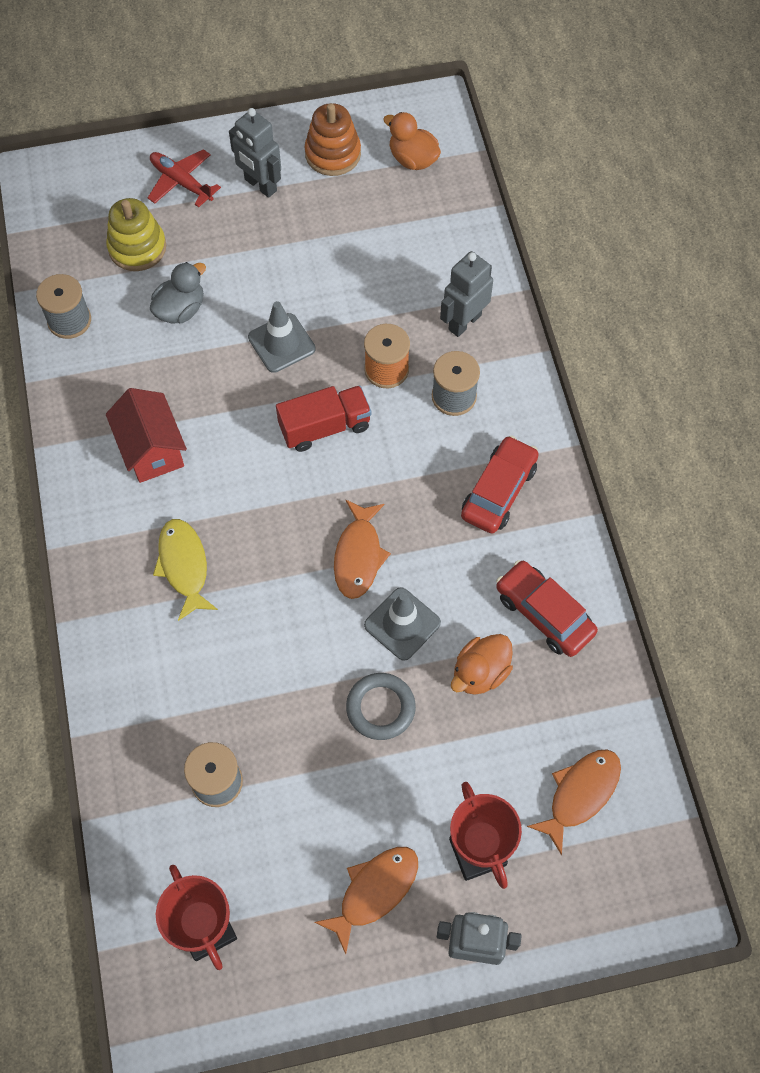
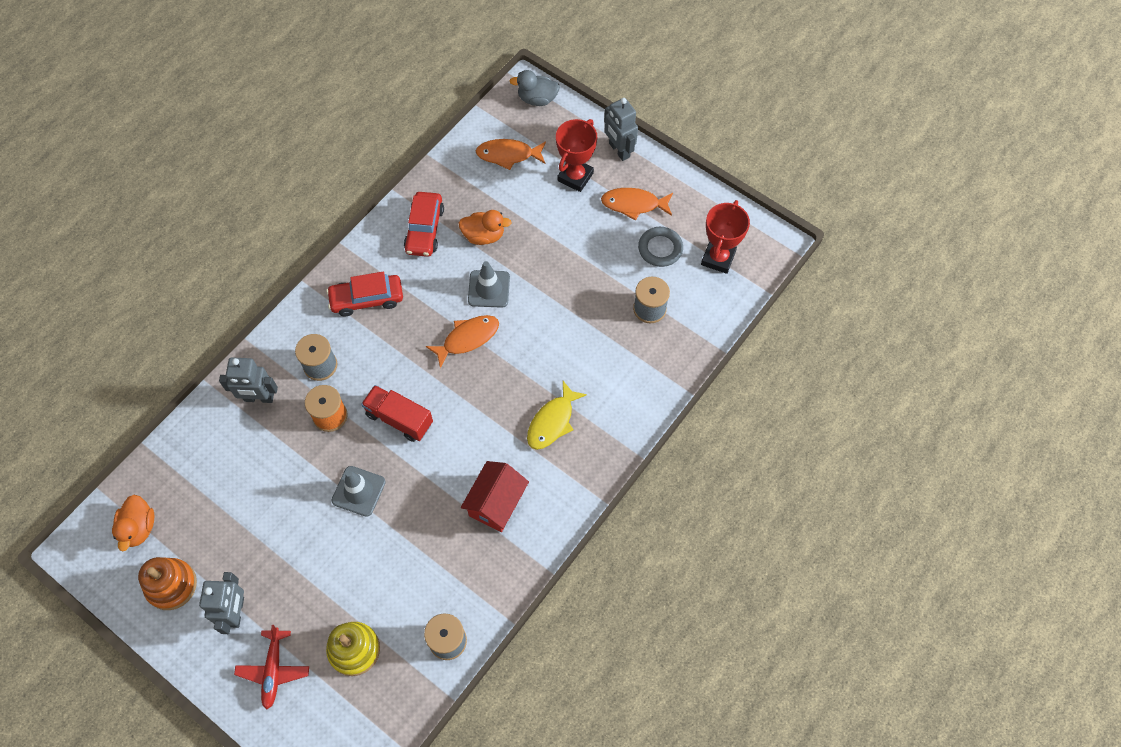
camera: 130 degrees left, 0 degrees up
grey duck [150,262,206,323] -> grey duck moved to [510,70,560,106]
grey ring [346,673,416,740] -> grey ring moved to [638,227,683,267]

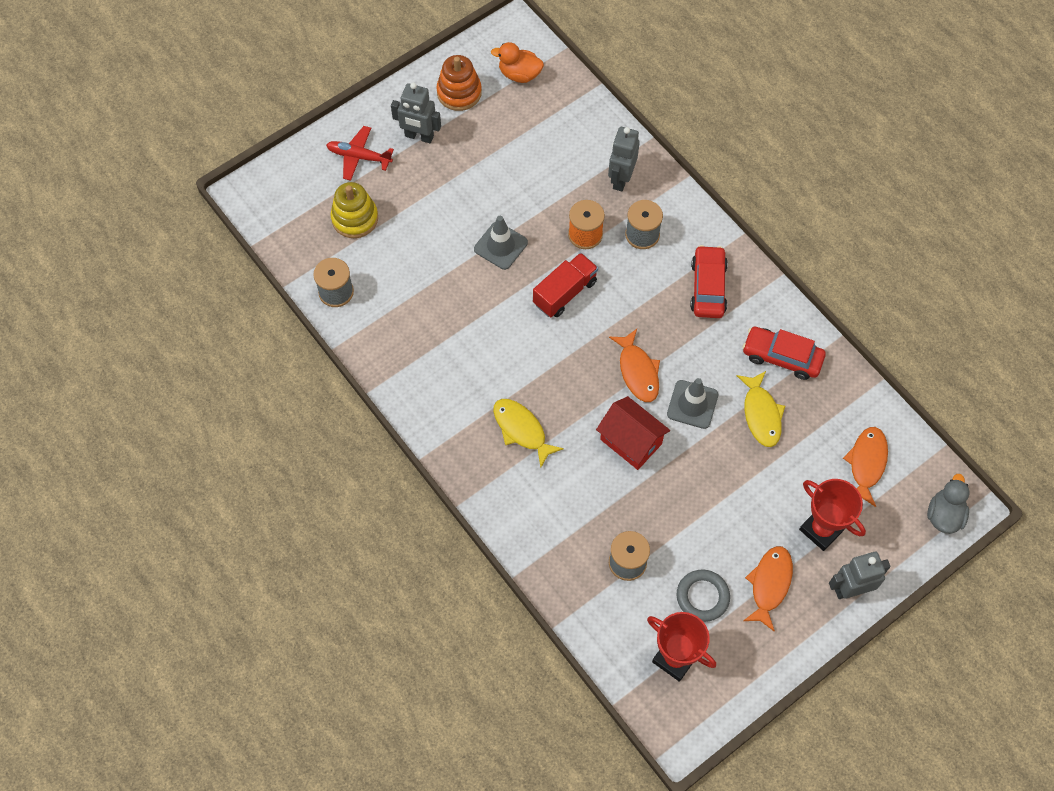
camera: 105 degrees right, 0 degrees up
orange duck [458,210,512,245] -> yellow fish [737,371,785,447]
red house [461,461,529,532] -> red house moved to [596,396,670,470]

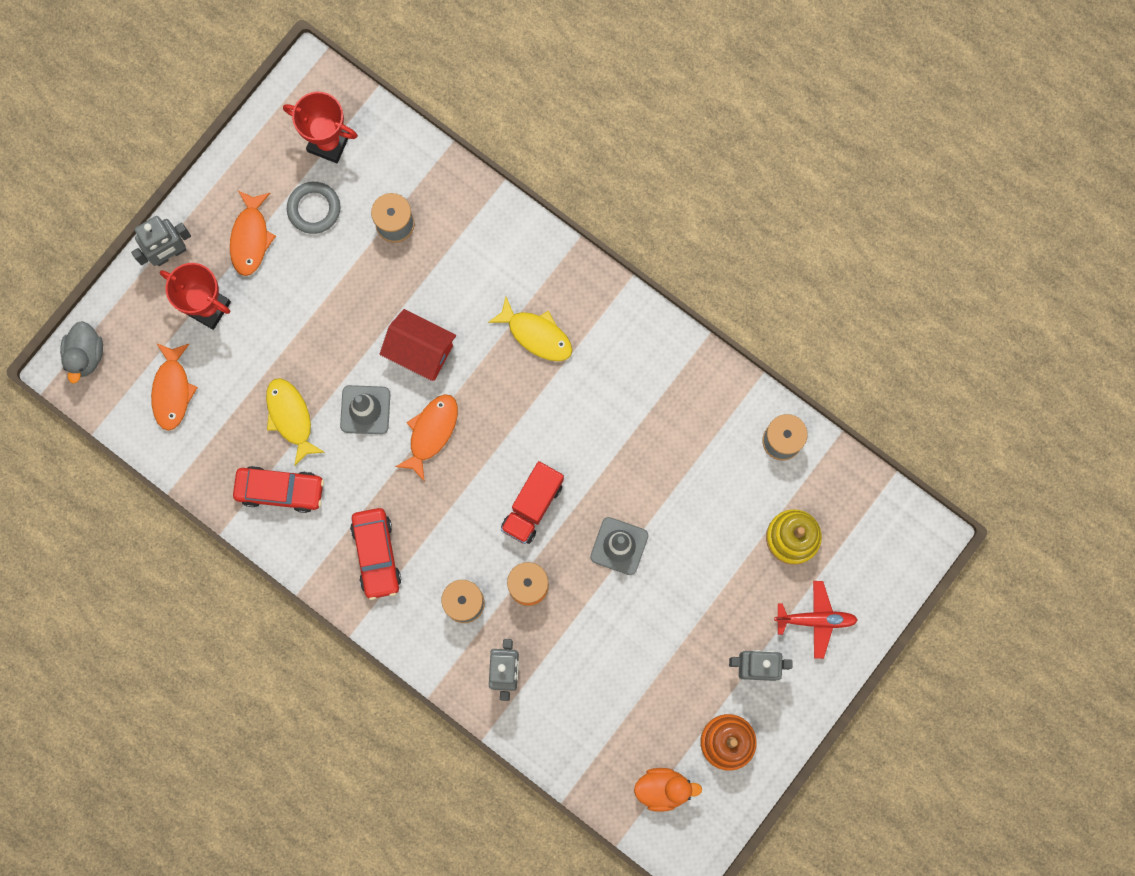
camera: 165 degrees right, 15 degrees up
orange fish [609,329,660,402] -> orange fish turned 60 degrees clockwise [395,394,458,482]

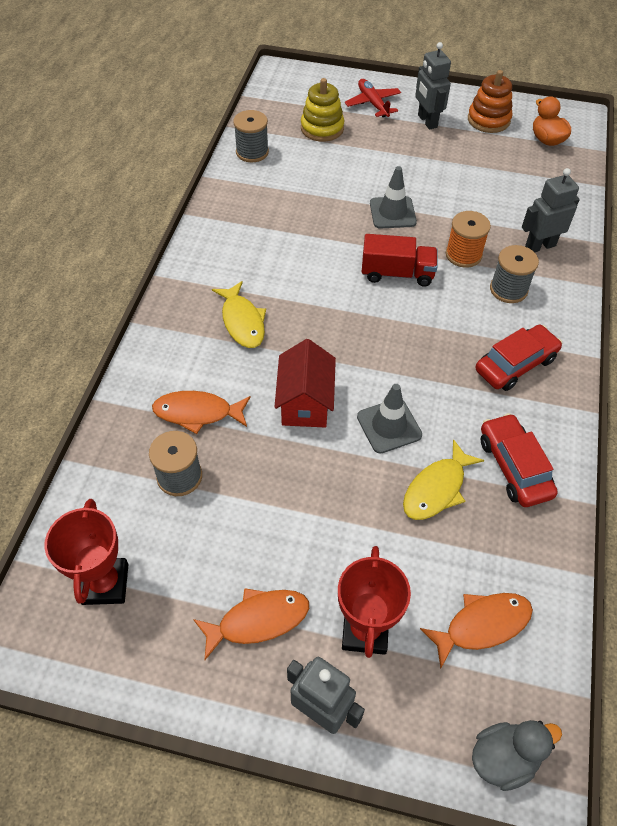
camera: 115 degrees left, 25 degrees down
grey ring [287,182,341,234] -> none
orange fish [395,394,458,482] -> orange fish moved to [152,391,250,434]
yellow fish [488,297,572,361] -> yellow fish turned 150 degrees clockwise [212,281,266,348]

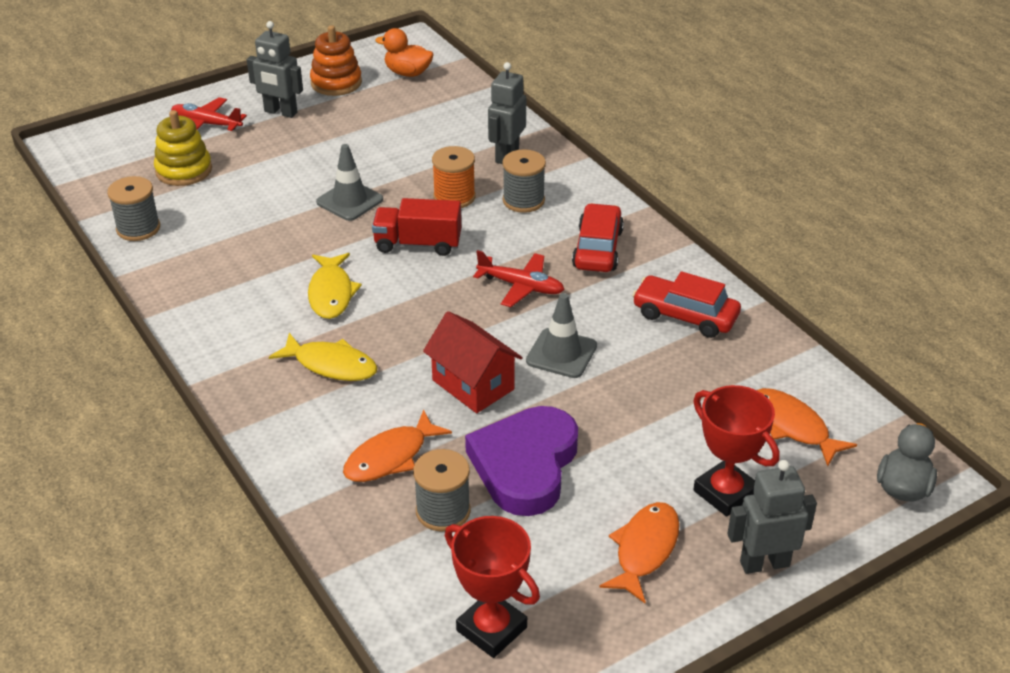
camera: 45 degrees left, 15 degrees down
red truck [362,234,438,287] -> red truck turned 135 degrees counterclockwise [372,198,461,256]
yellow fish [403,439,484,520] -> yellow fish moved to [308,253,362,319]
orange fish [420,593,533,668] -> orange fish turned 60 degrees counterclockwise [757,388,857,466]
none -> purple heart [465,406,578,516]
none -> red plane [473,250,565,307]

